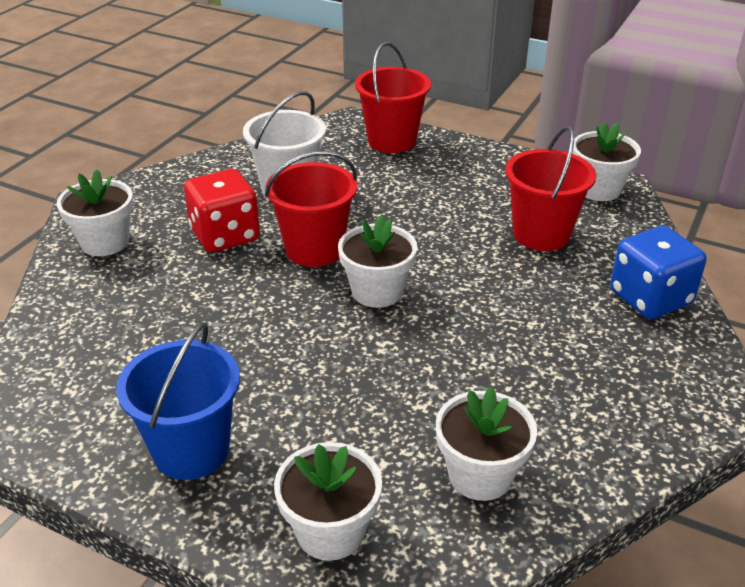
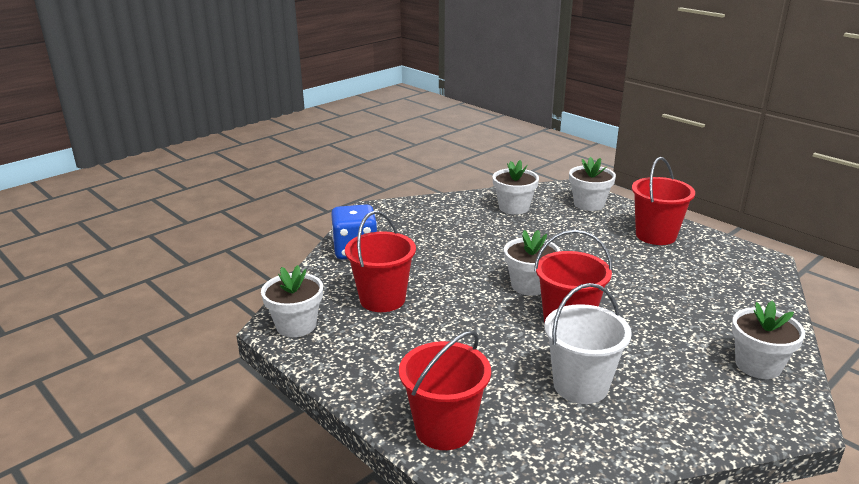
camera: 160 degrees left, 10 degrees down
blue bucket [116,322,240,480] -> red bucket [632,157,695,245]
red dice [184,169,260,252] -> none

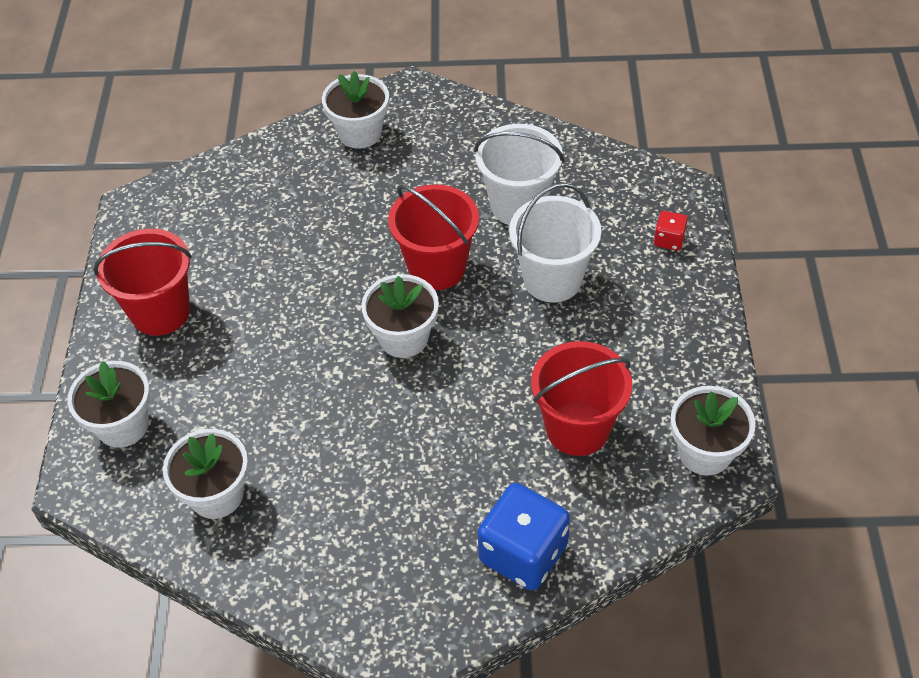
camera: 135 degrees left, 25 degrees up
red bucket [399,330,491,450] -> red dice [654,211,688,251]
none -> white bucket [509,183,601,303]

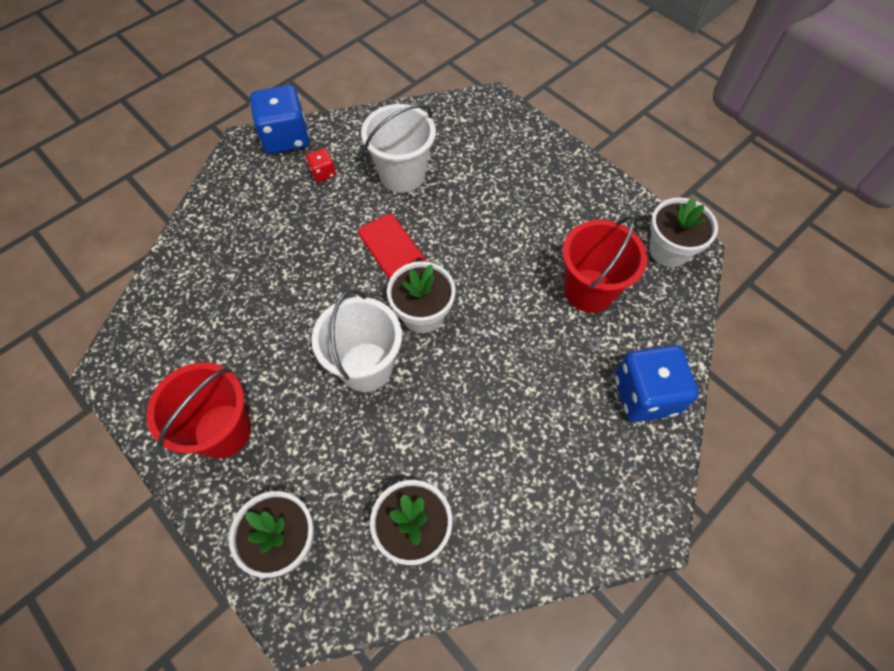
camera: 45 degrees left, 10 degrees up
white flower pot [322,71,389,149] -> none
red bucket [388,184,479,290] -> red phone [358,214,428,280]
white bucket [509,183,601,303] -> white bucket moved to [311,289,402,392]
red dice [654,211,688,251] -> red dice moved to [306,148,336,182]
none -> blue dice [250,85,309,154]

